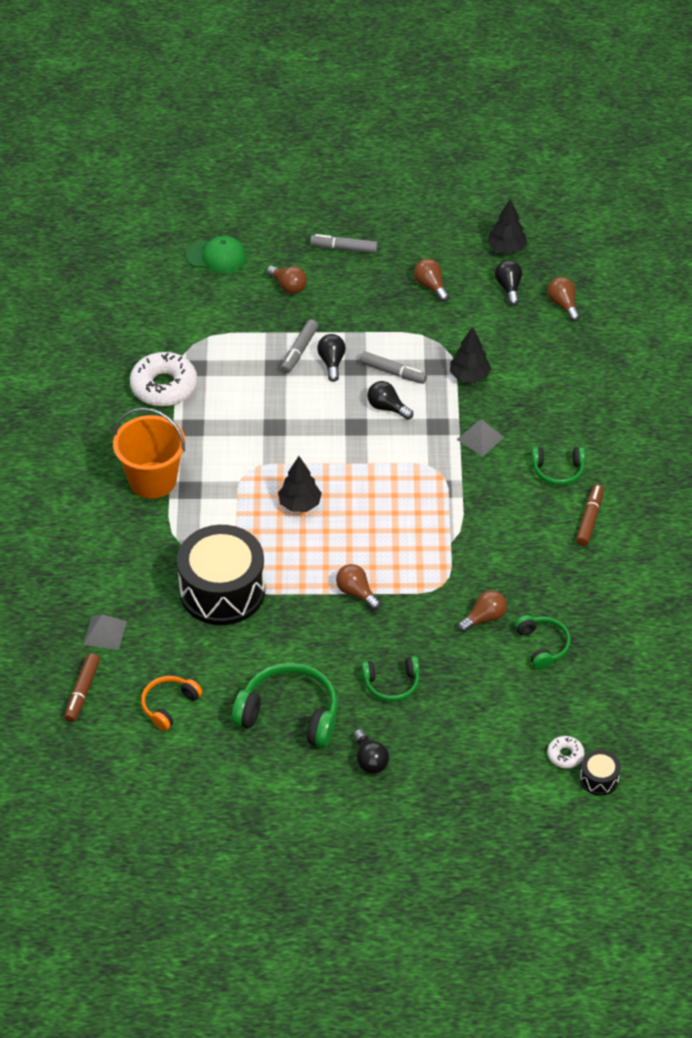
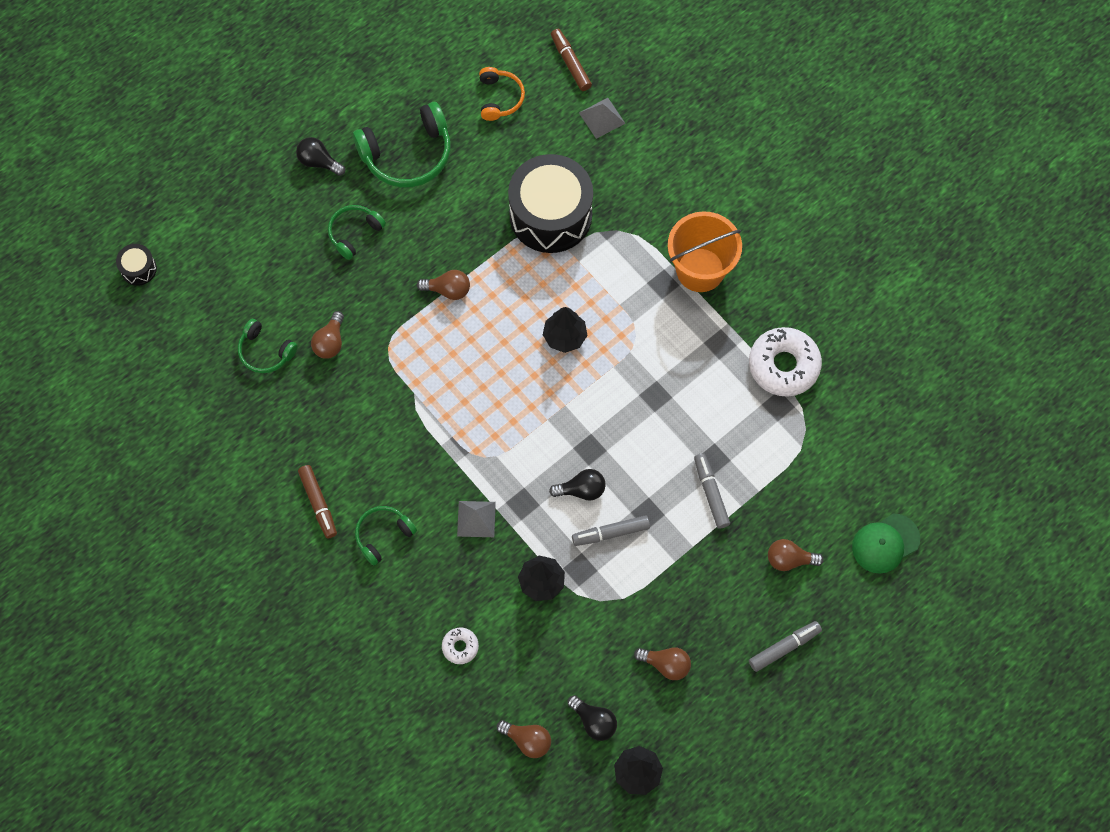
camera: 140 degrees right, 20 degrees up
black light bulb [317,334,346,382] -> none
white donut [547,736,585,768] -> white donut moved to [442,628,479,664]

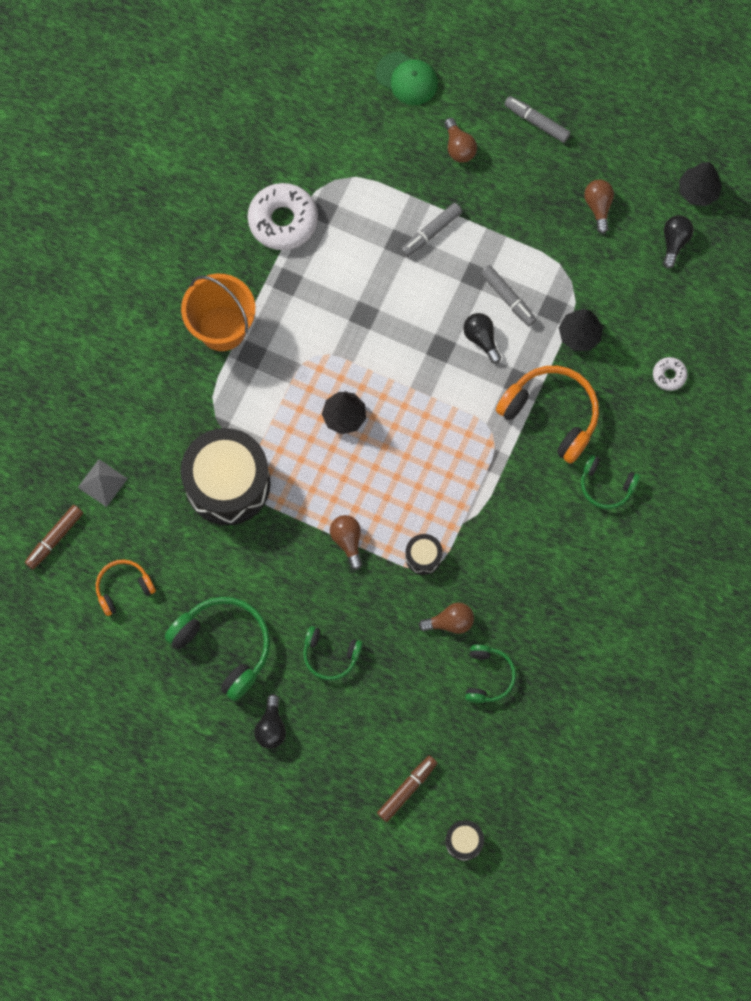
camera: 115 degrees left, 5 degrees up
brown marker [298,465,337,538] -> brown marker moved to [377,756,437,822]
grey pyramid [457,501,496,537] -> orange headphones [496,366,599,463]
brown light bulb [497,720,551,758] -> none
none -> black drum [405,534,443,575]

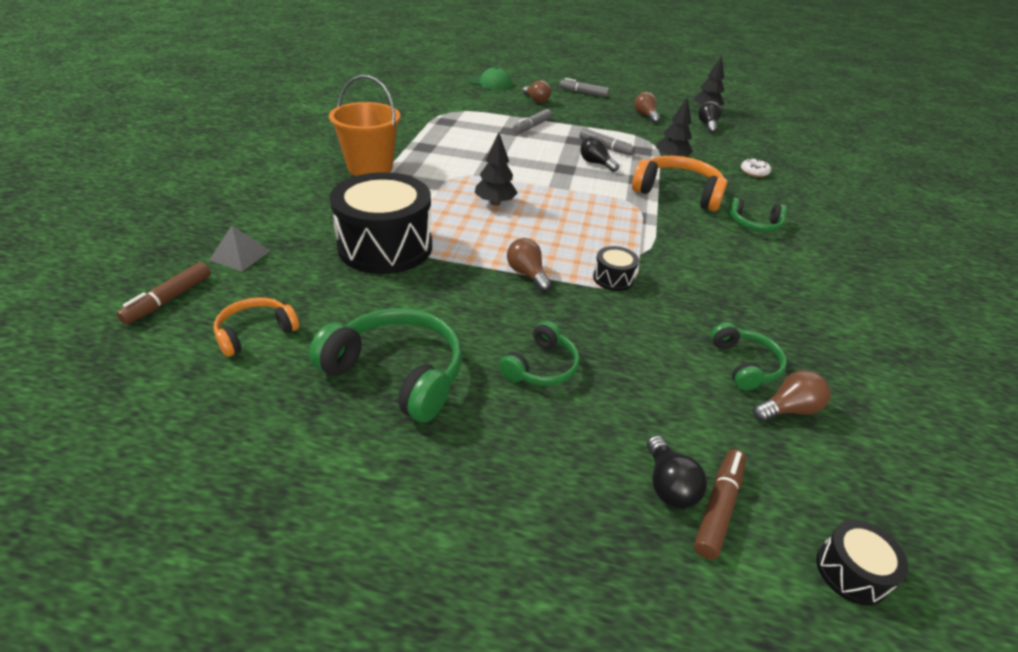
camera: 15 degrees left, 35 degrees down
white donut [248,183,318,250] -> none
black light bulb [254,694,286,749] -> black light bulb moved to [647,435,707,509]
green headphones [303,626,363,680] -> green headphones turned 60 degrees counterclockwise [499,321,580,386]
brown light bulb [418,602,474,634] -> brown light bulb moved to [753,370,830,421]

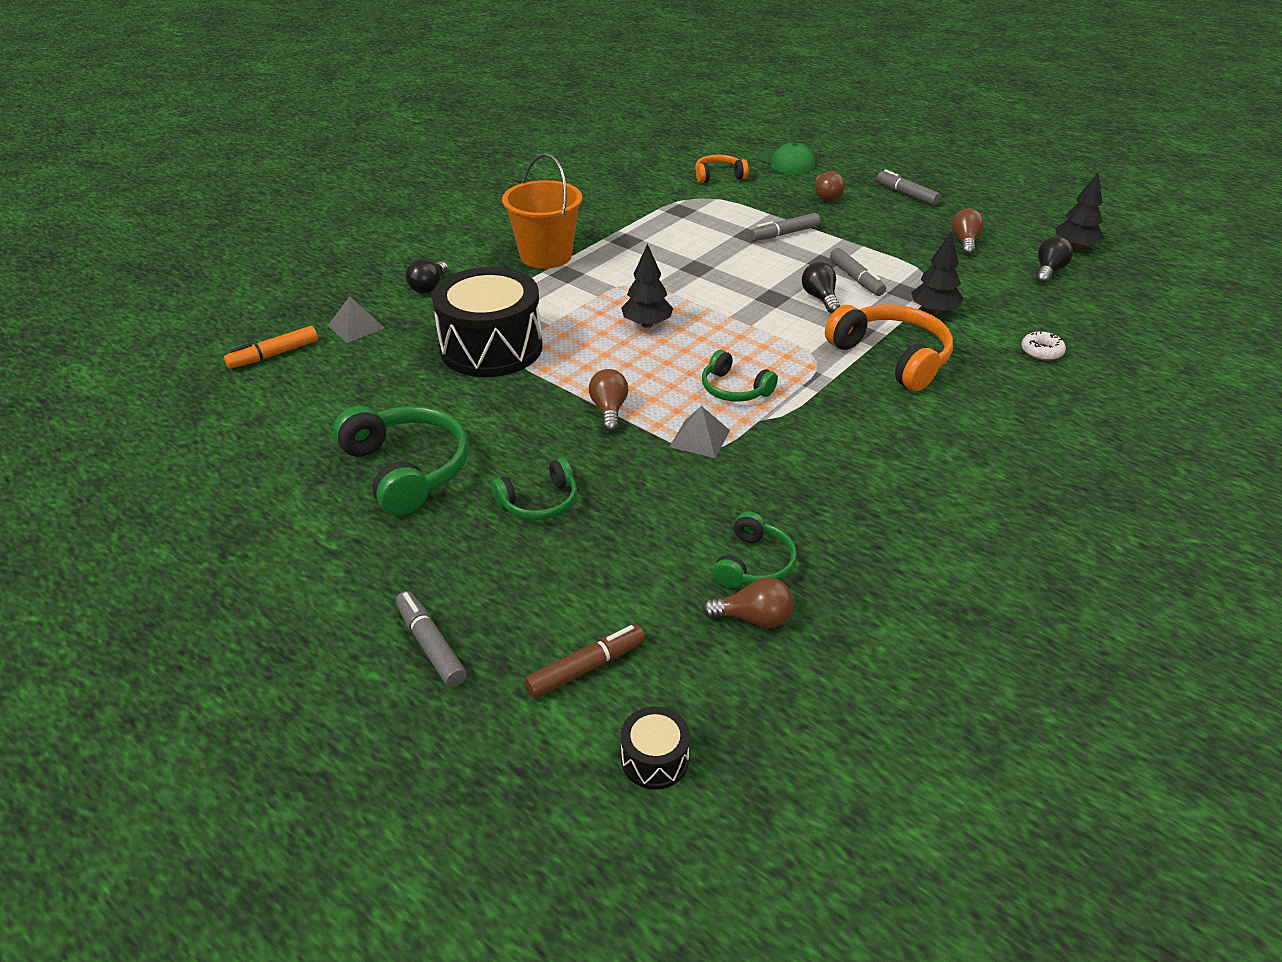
camera: 30 degrees right, 0 degrees up
brown marker [116,262,211,325] -> orange marker [224,326,318,369]
orange headphones [214,297,299,357] -> orange headphones moved to [695,155,749,183]
black drum [593,246,639,291] -> grey pyramid [669,406,730,458]
black light bulb [647,435,707,509] -> black light bulb moved to [406,259,448,293]
green headphones [728,198,787,232] -> green headphones moved to [702,350,778,402]
none -> grey marker [396,591,467,687]

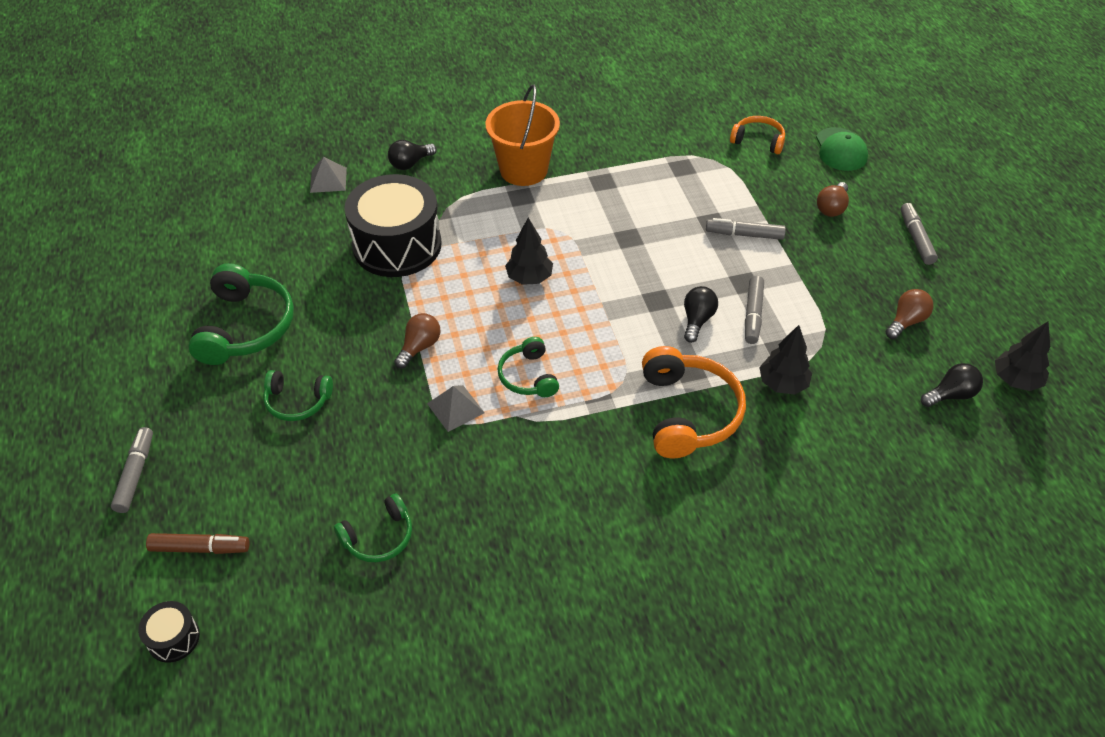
camera: 35 degrees right, 10 degrees up
orange marker [224,326,318,369] -> none
brown light bulb [702,577,793,628] -> none
white donut [1021,331,1066,361] -> none

